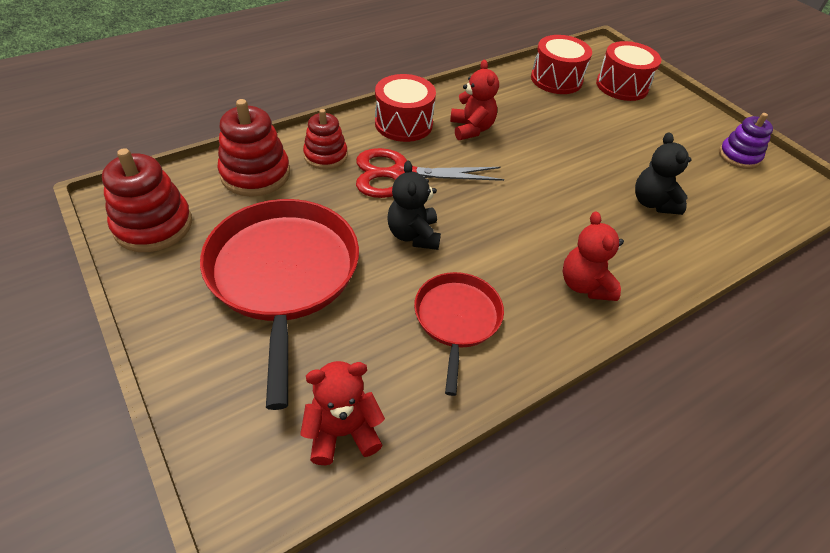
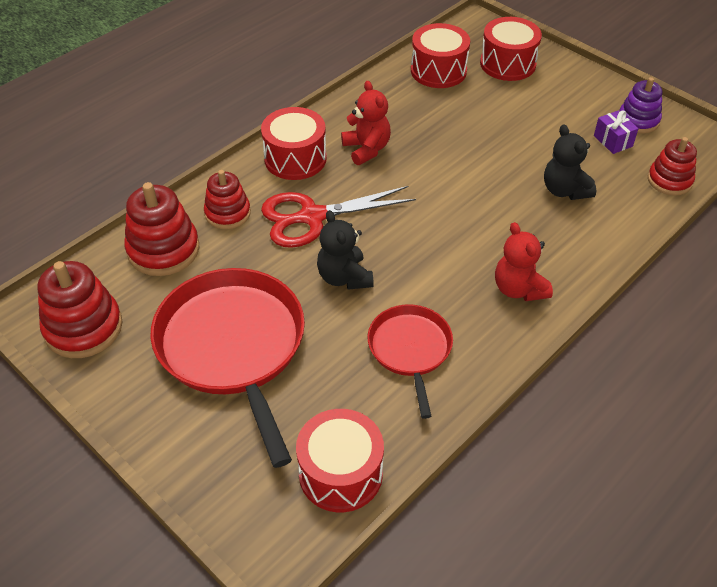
camera: 10 degrees left, 0 degrees up
red teddy bear [300,361,385,465] -> red drum [296,409,384,512]
none -> purple gift [594,110,639,154]
none -> red stacking toy [648,137,697,196]

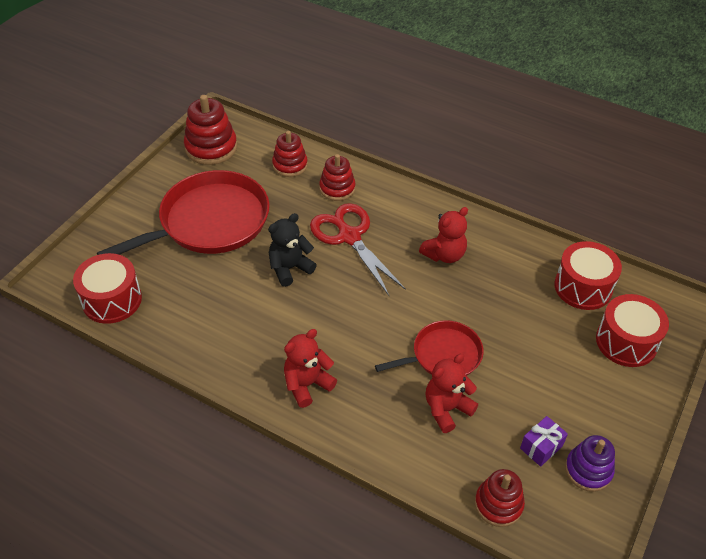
camera: 75 degrees right, 0 degrees up
red stacking toy [124,182,200,276] -> red stacking toy [272,131,308,177], size x0.66
red drum [261,107,327,180] -> none
red pan [367,304,453,419] -> red pan moved to [375,320,484,376]
black teddy bear [544,125,596,200] -> red teddy bear [425,354,478,433]

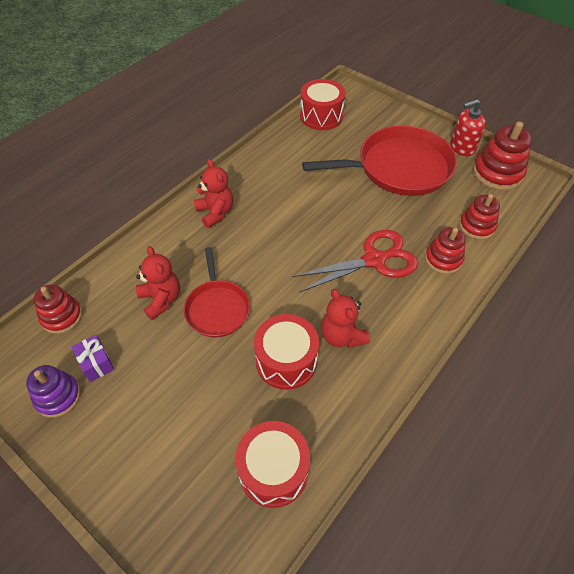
camera: 100 degrees right, 5 degrees up
red pan [97,170,270,255] -> red pan turned 75 degrees counterclockwise [302,125,457,196]
black teddy bear [268,213,317,287] -> none
red drum [596,294,669,367] -> red drum moved to [254,314,319,390]
none -> red soap dispenser [450,99,486,156]

